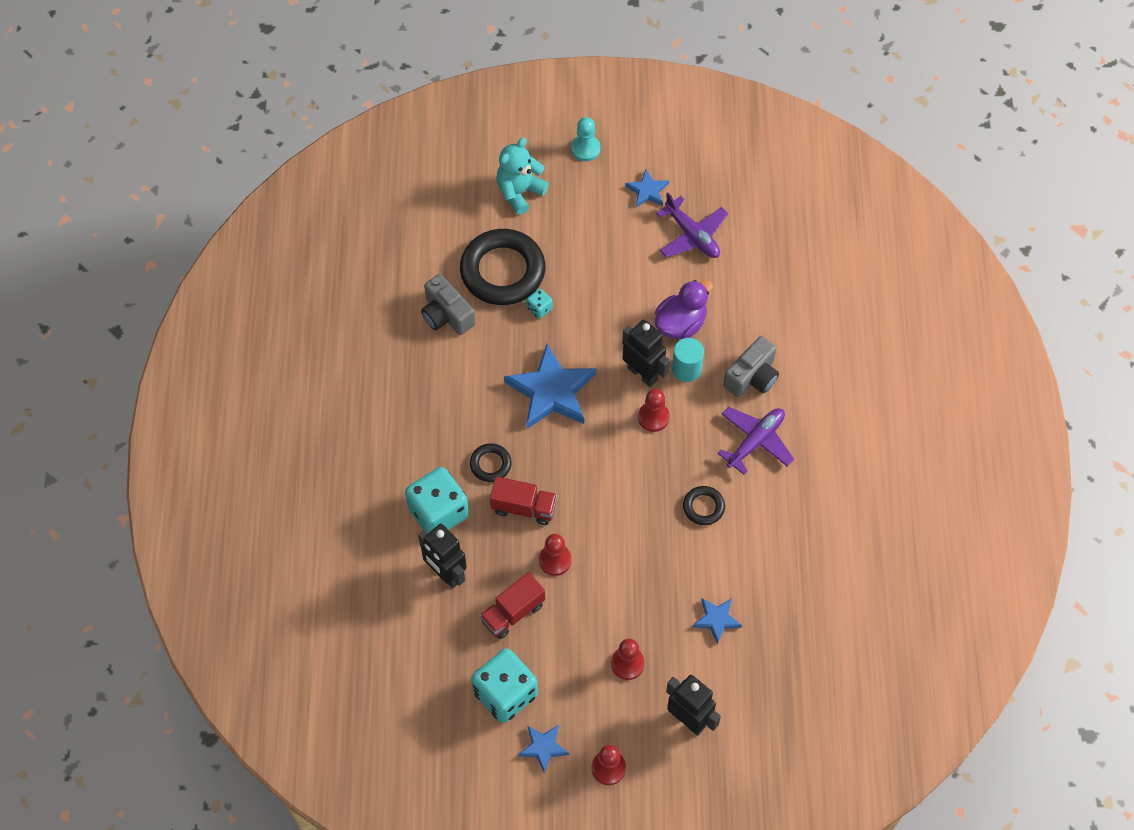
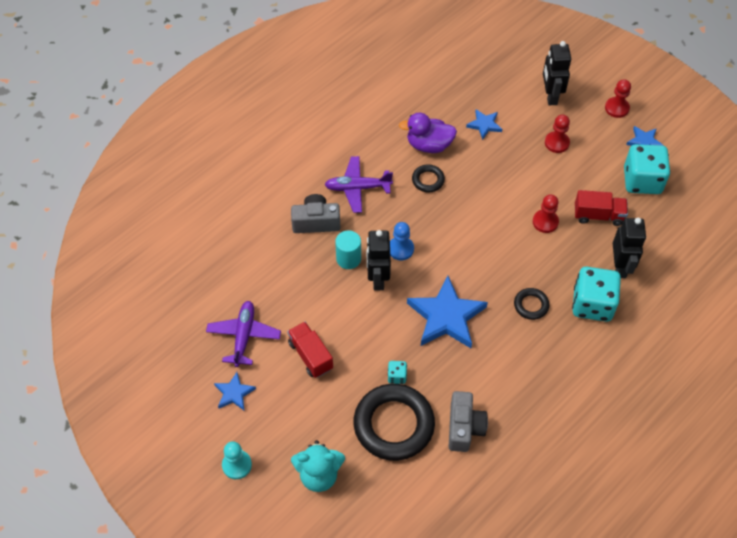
camera: 135 degrees left, 5 degrees down
red truck [490,477,557,525] -> red truck moved to [287,322,333,378]
red pawn [638,389,670,432] -> blue pawn [390,222,414,260]
purple duck [655,280,713,339] -> purple duck moved to [399,113,457,153]

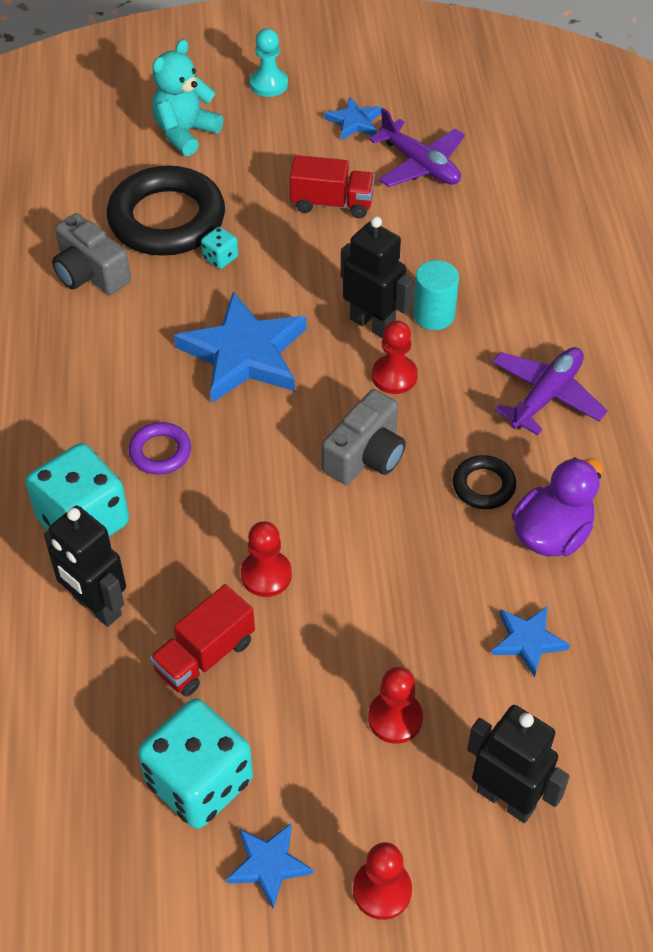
camera: 130 degrees right, 5 degrees down
grey camera [291,194,340,233] -> grey camera moved to [322,389,406,485]
blue pawn [390,222,414,260] -> red pawn [372,321,418,394]
black ring [514,288,549,320] -> purple ring [129,422,191,475]

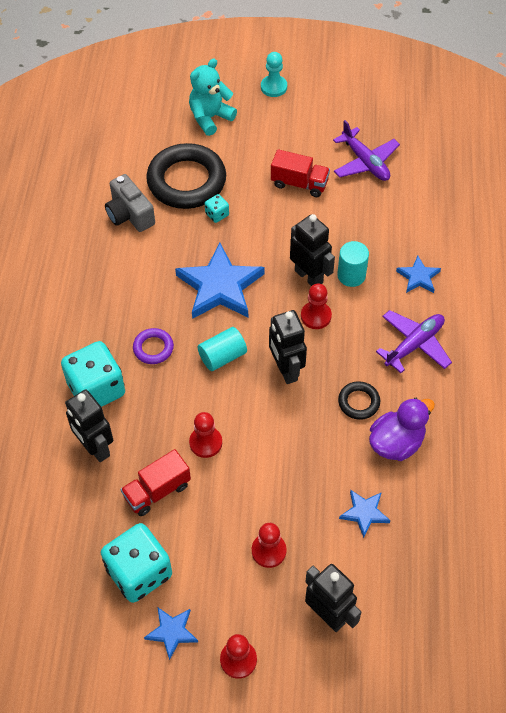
camera: 10 degrees right, 5 degrees up
grey camera [322,389,406,485] -> black robot [269,310,307,384]
blue star [325,97,382,140] -> blue star moved to [396,256,441,293]
none -> turquoise cylinder [198,327,247,371]

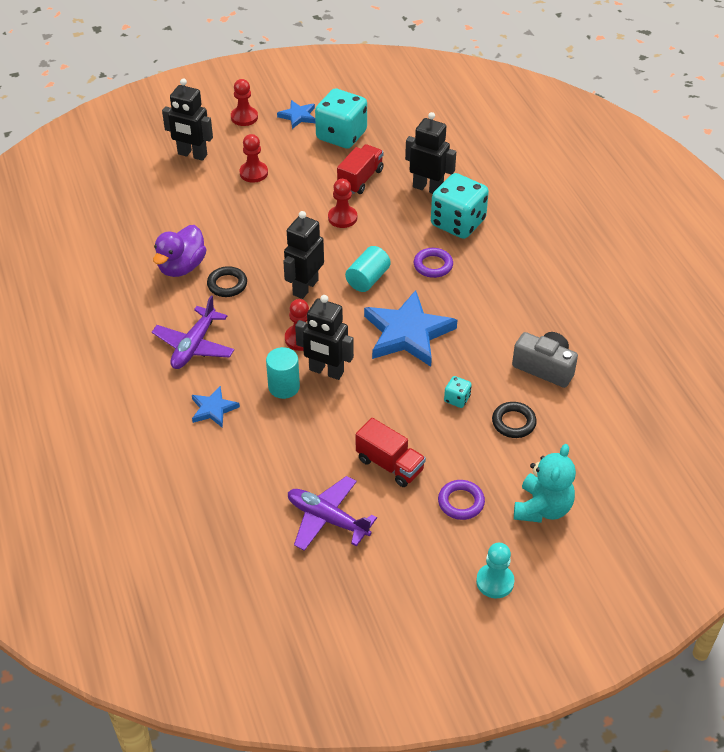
camera: 155 degrees right, 10 degrees down
black ring [146,143,226,209] -> black ring [492,402,537,438], size x0.46
black robot [269,310,307,384] -> black robot turned 105 degrees counterclockwise [283,211,324,299]
red truck [271,149,330,197] -> red truck turned 135 degrees counterclockwise [356,418,426,487]
blue star [339,490,391,538] -> none
none -> purple ring [438,480,485,520]

